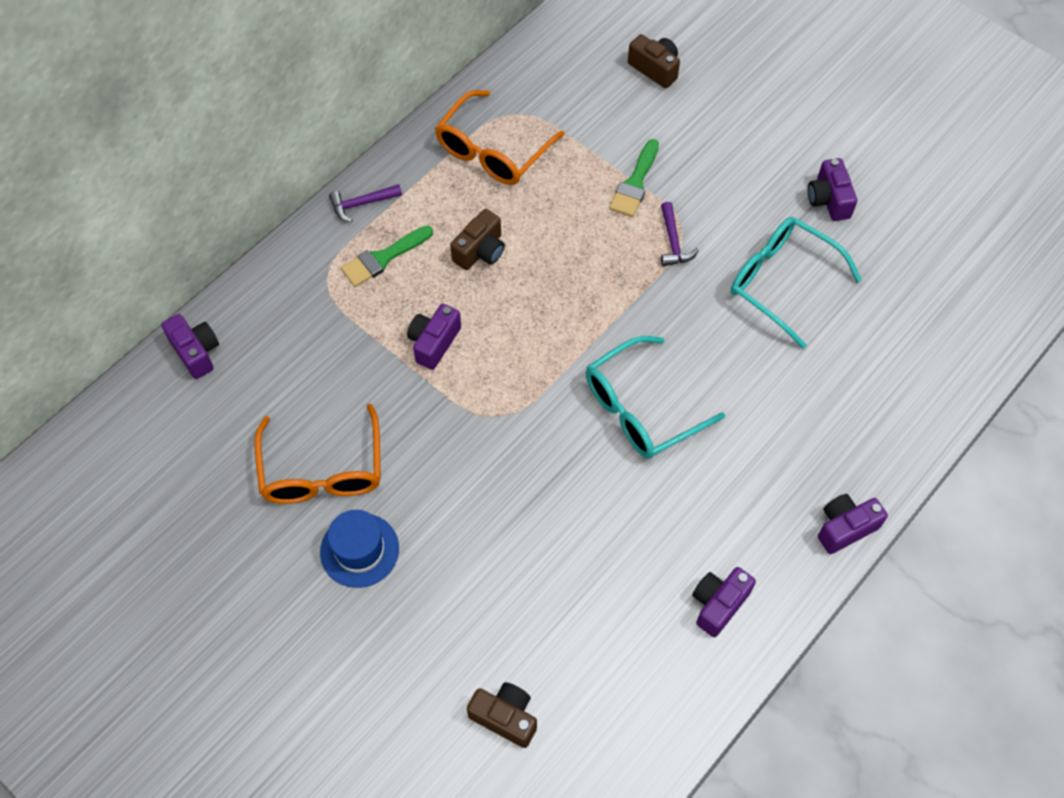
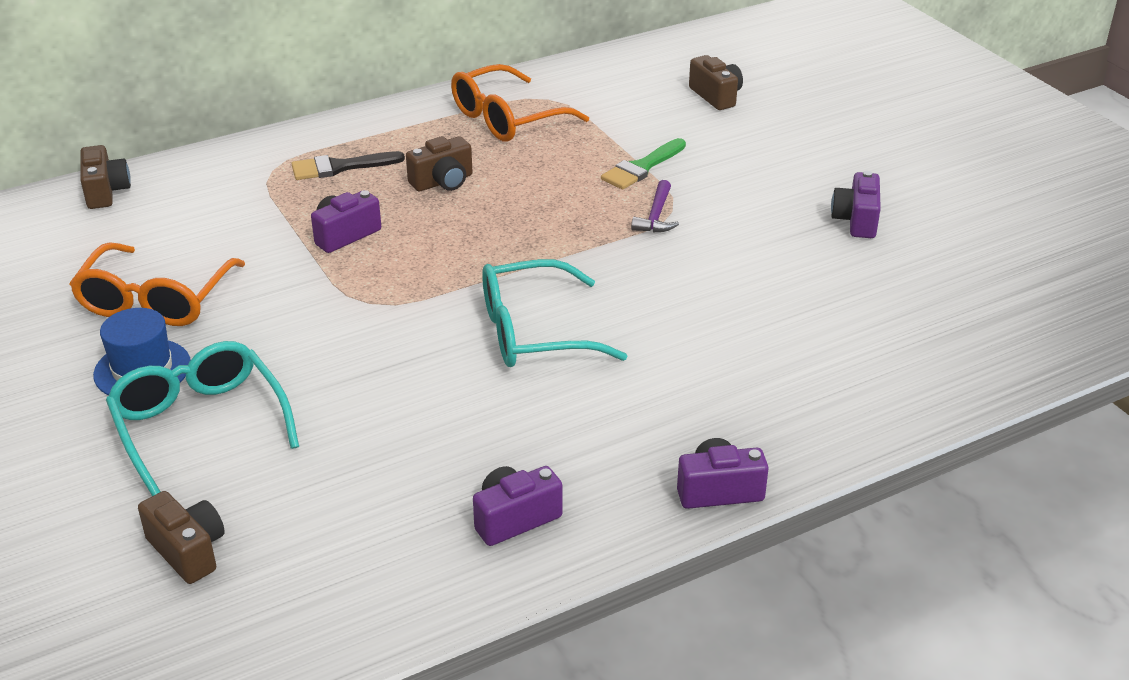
camera: 20 degrees right, 25 degrees down
purple camera [161,314,219,379] -> brown camera [80,145,131,209]
purple hammer [329,184,402,222] -> none
green brush [341,226,433,287] -> black brush [291,151,405,180]
turquoise glasses [731,217,862,349] -> turquoise glasses moved to [106,341,299,496]

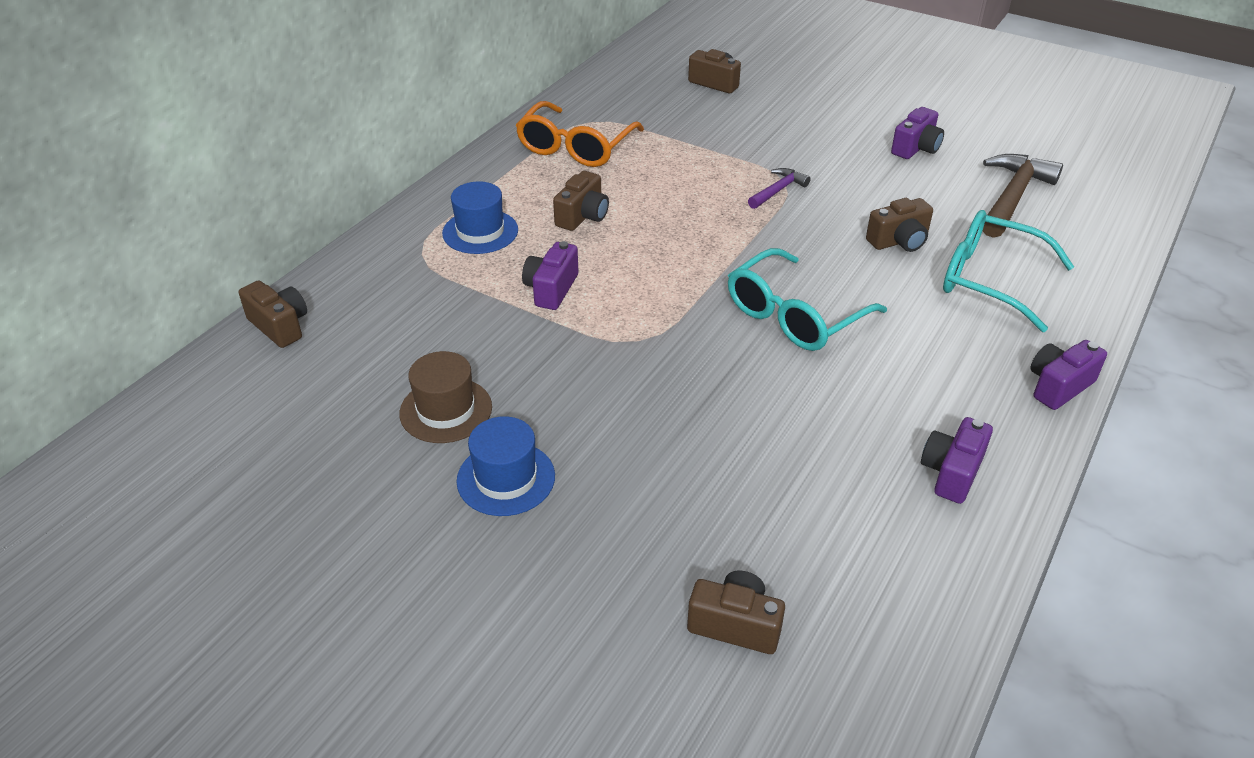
camera: 30 degrees left, 5 degrees up
orange glasses [70,242,245,326] -> brown hat [399,351,492,443]
turquoise glasses [106,341,299,496] -> turquoise glasses moved to [943,210,1074,332]
black brush [291,151,405,180] -> blue hat [442,181,518,254]
green brush [601,138,686,190] -> none
purple hammer [631,180,679,233] -> purple hammer turned 120 degrees counterclockwise [748,168,811,209]
purple camera [831,171,881,238] -> purple camera turned 120 degrees counterclockwise [891,107,944,159]
none -> brown camera [866,198,933,252]
none -> brown hammer [983,154,1063,238]

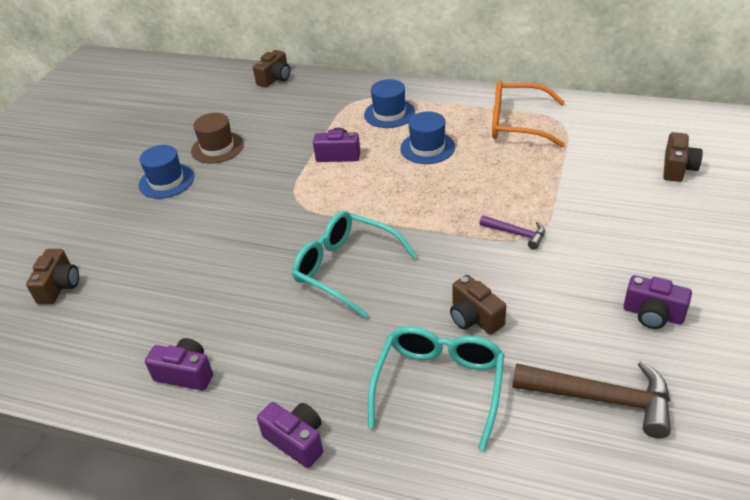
camera: 80 degrees right, 0 degrees up
brown camera [553,171,609,231] -> blue hat [400,111,455,164]

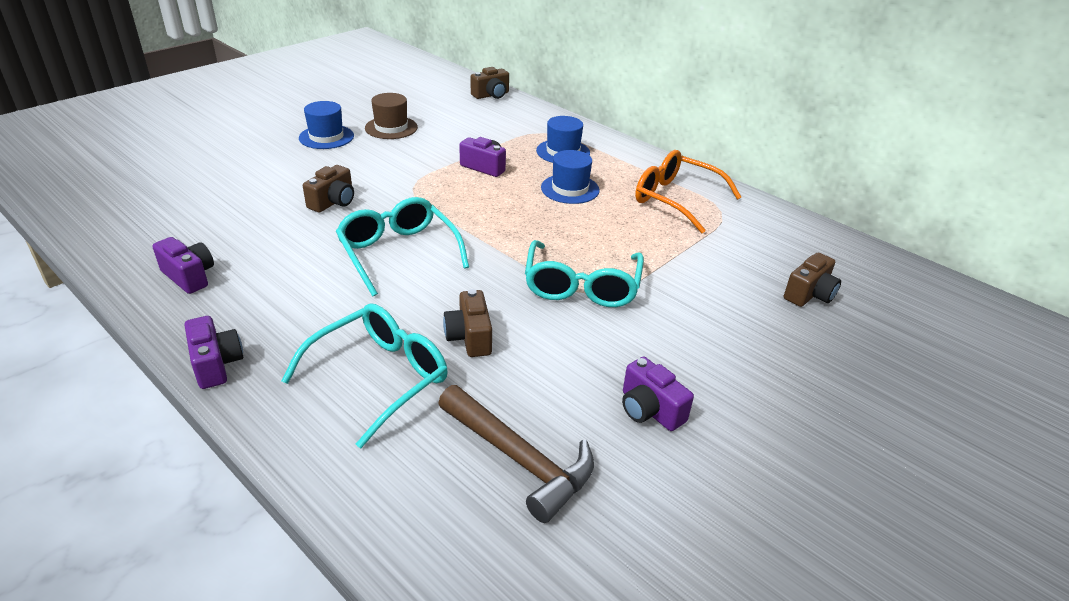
camera: 20 degrees right, 5 degrees down
brown camera [26,249,79,304] -> brown camera moved to [303,165,354,213]
purple hammer [479,215,545,250] -> turquoise glasses [525,240,644,307]

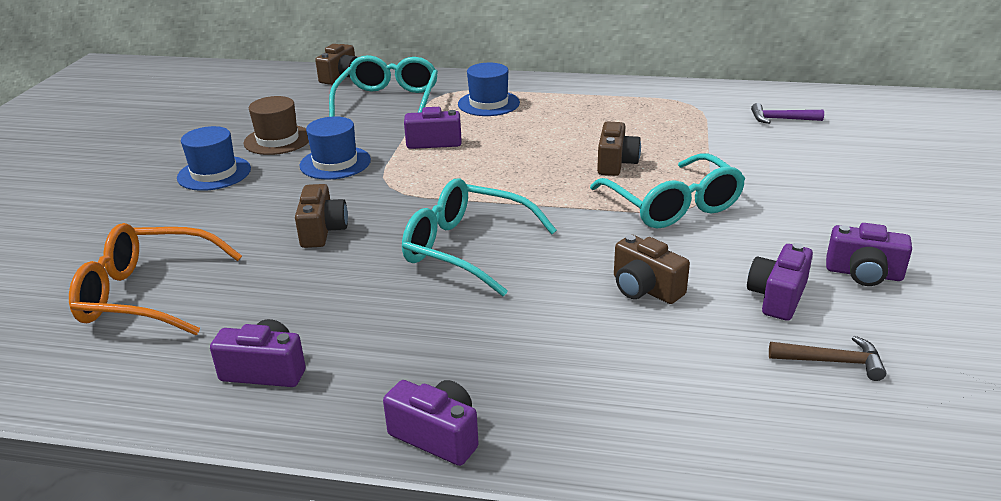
camera: 30 degrees left, 5 degrees down
turquoise glasses [281,303,448,448] -> turquoise glasses moved to [329,55,438,117]
brown hammer [438,385,594,523] -> brown hammer [769,336,886,381], size x0.54
blue hat [541,150,600,204] -> blue hat moved to [299,116,371,180]
orange glasses [635,150,741,233] -> orange glasses moved to [69,223,242,335]
brown camera [784,253,841,307] -> brown camera moved to [597,121,641,176]
none -> purple camera [747,243,813,321]
none -> purple hammer [751,103,824,124]

